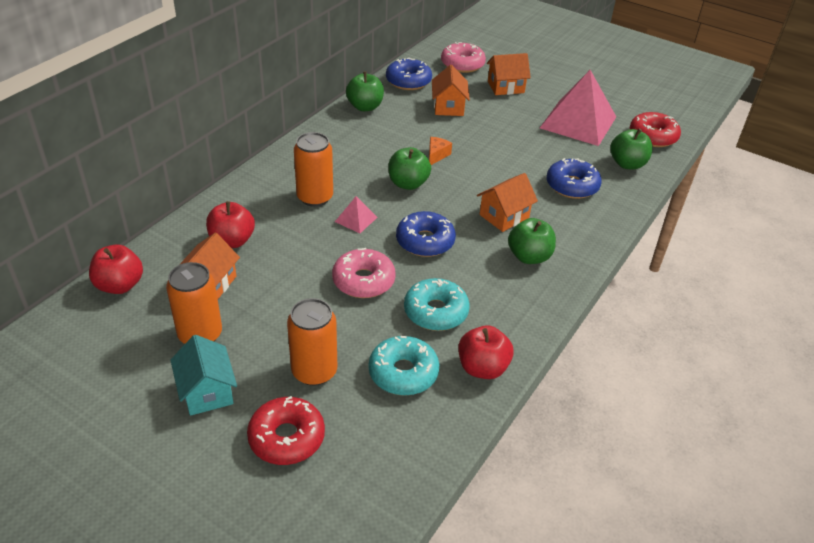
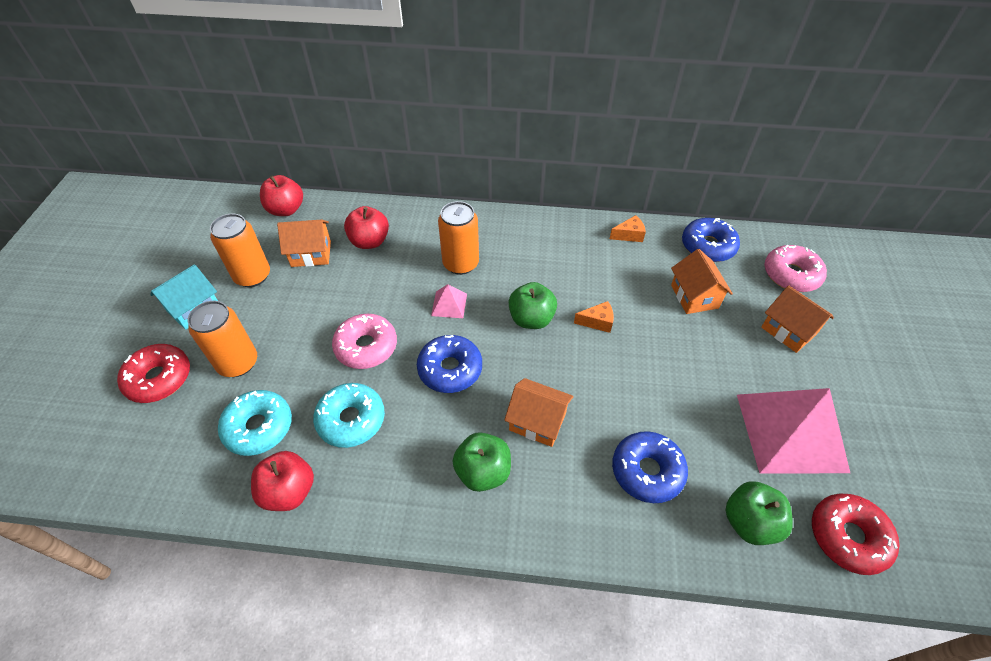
camera: 65 degrees right, 10 degrees up
green apple [346,71,384,111] -> orange cheese [610,215,646,242]
orange house [432,65,470,116] -> orange house turned 75 degrees counterclockwise [671,249,733,314]

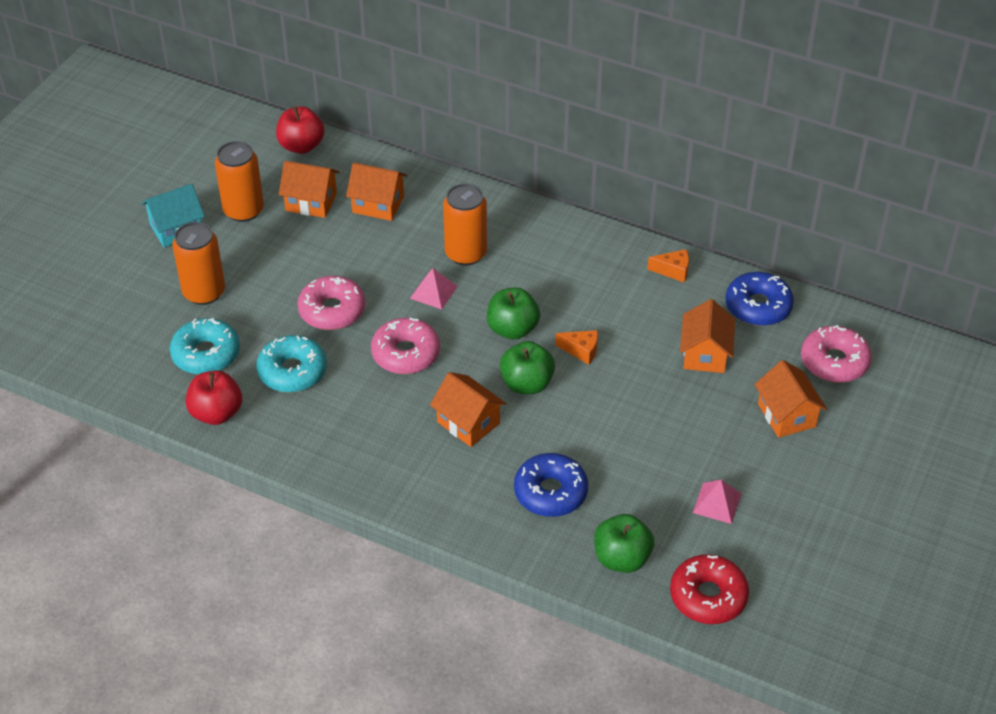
camera: 20 degrees right, 5 degrees down
red donut [117,344,190,403] -> none
red apple [344,206,389,249] -> orange house [346,163,407,221]
blue donut [417,335,482,393] -> pink donut [371,318,440,374]
green apple [453,432,511,492] -> green apple moved to [500,341,555,394]
pink pyramid [737,388,850,474] -> pink pyramid [693,480,741,524], size x0.43

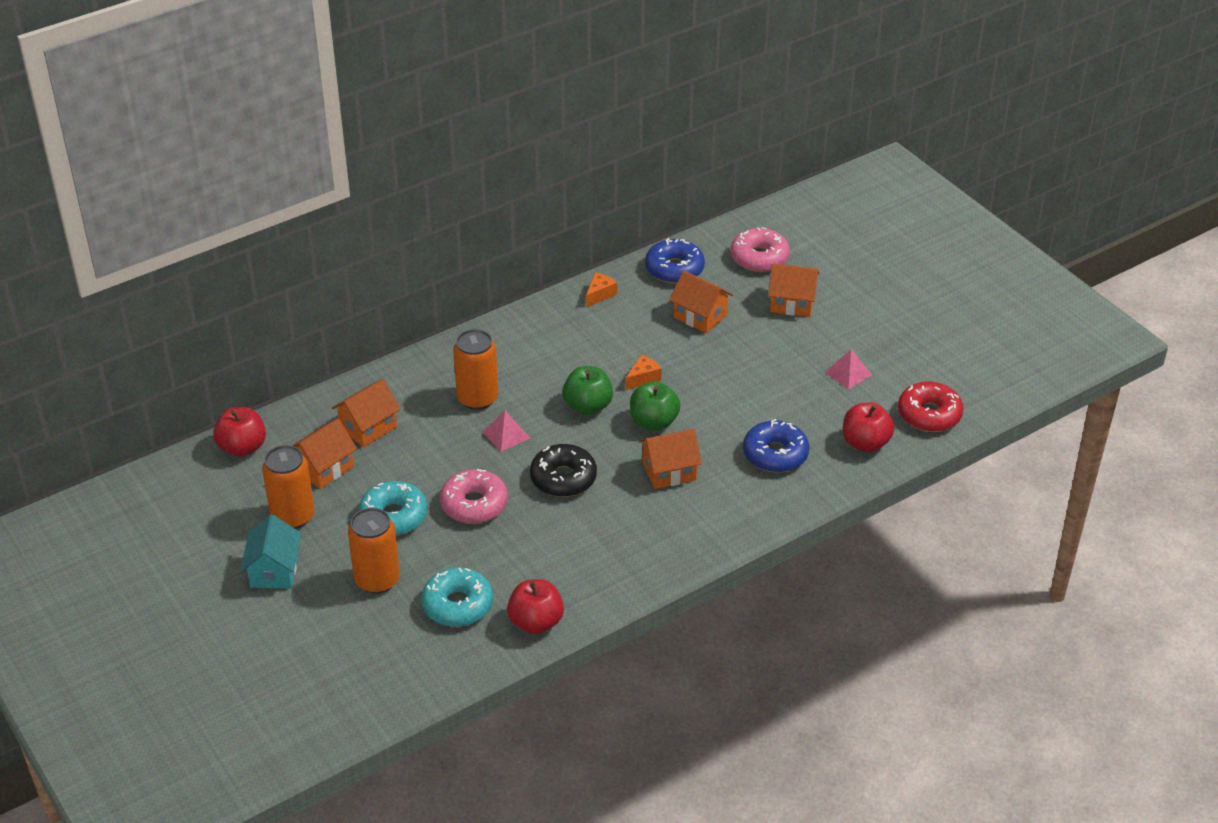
camera: 60 degrees left, 5 degrees down
turquoise donut [256,335,327,393] -> turquoise donut moved to [359,481,428,535]
pink donut [371,318,440,374] -> black donut [530,444,597,497]
green apple [594,514,654,573] -> red apple [843,402,895,452]

